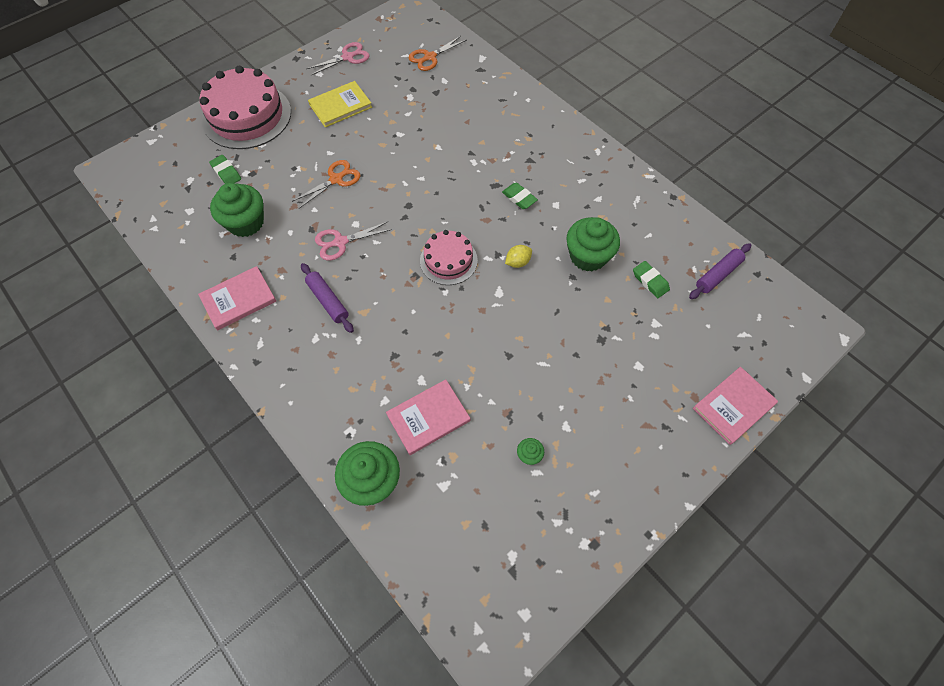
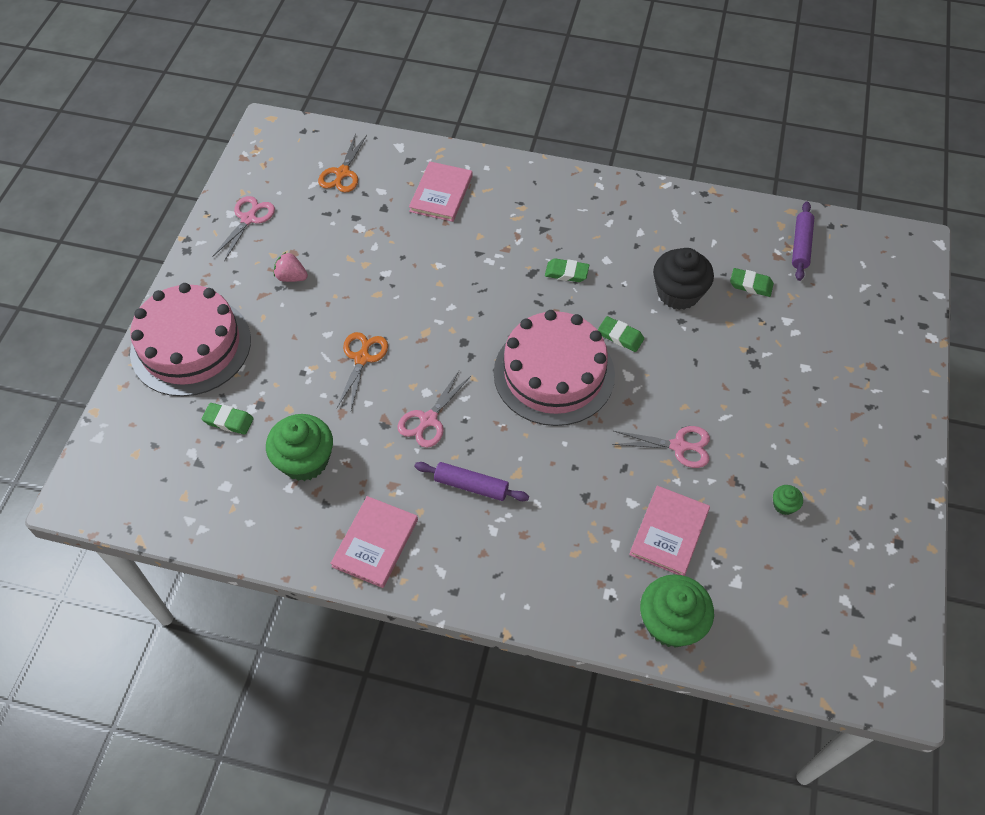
camera: 35 degrees left, 5 degrees down
yellow book [308,81,372,127] -> pink strawberry [274,252,308,282]
pink cake [420,230,478,285] -> pink cake [494,310,615,426], size x1.75
yellow lemon [505,245,532,268] -> green eraser [598,316,644,352]
green cupcake [566,217,620,271] -> black cupcake [653,248,714,310]
pink book [693,367,778,445] -> pink book moved to [409,161,473,222]
none -> pink scissors [612,426,710,468]

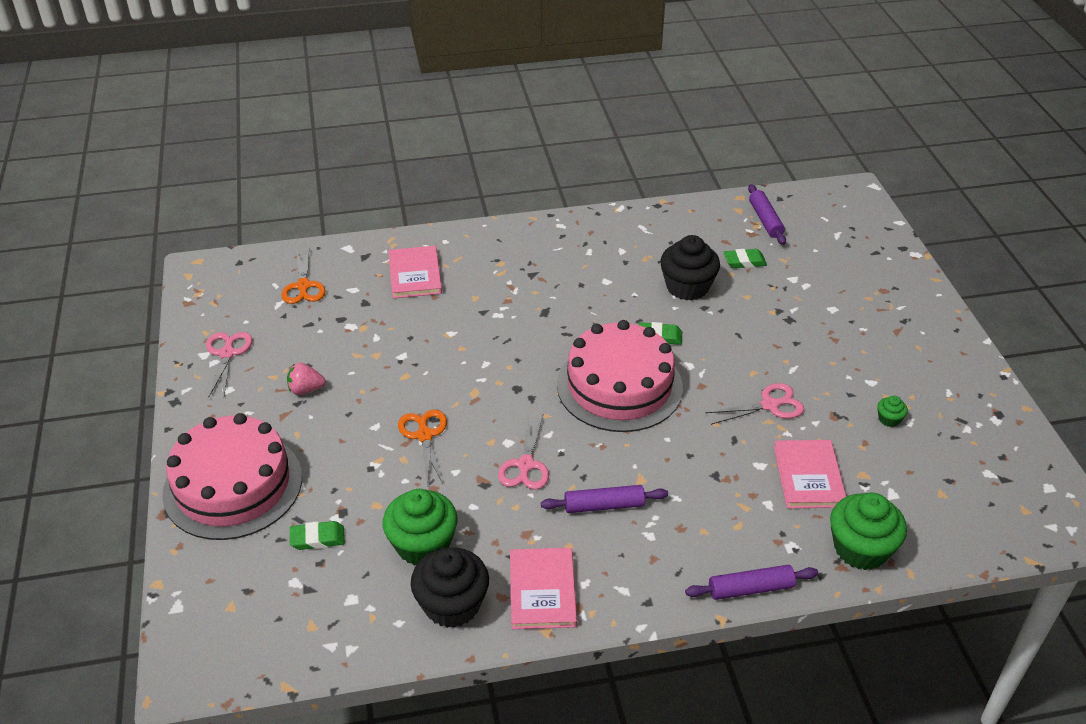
camera: 25 degrees left, 15 degrees down
green eraser [545,258,589,282] -> none
none -> black cupcake [411,547,489,628]
none -> purple rolling pin [685,565,818,600]

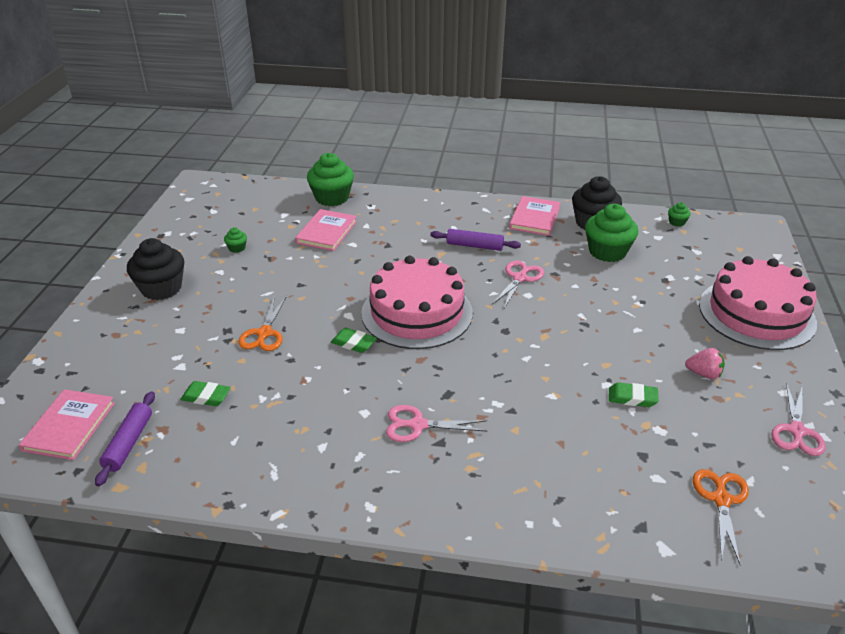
camera: 160 degrees left, 5 degrees down
green eraser [290,521,345,550] -> green eraser moved to [609,382,659,407]
pink book [388,246,442,298] -> pink book moved to [19,389,115,460]
orange scissors [398,409,447,486] -> orange scissors moved to [238,296,287,351]
black cupcake [660,235,720,301] -> black cupcake moved to [127,238,184,300]
purple rolling pin [685,565,818,600] -> none
pink scissors [705,383,804,425] -> pink scissors moved to [386,405,488,442]
none -> green cupcake [668,202,691,227]

